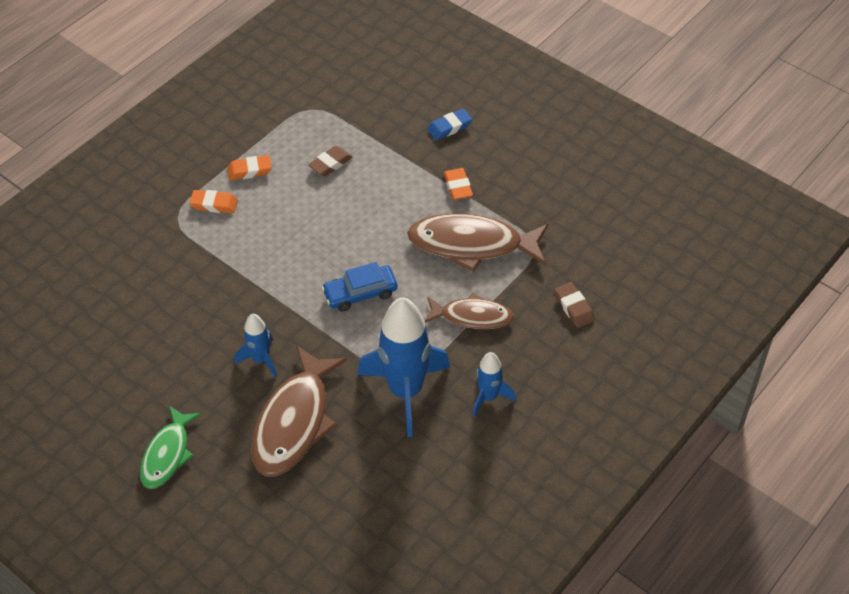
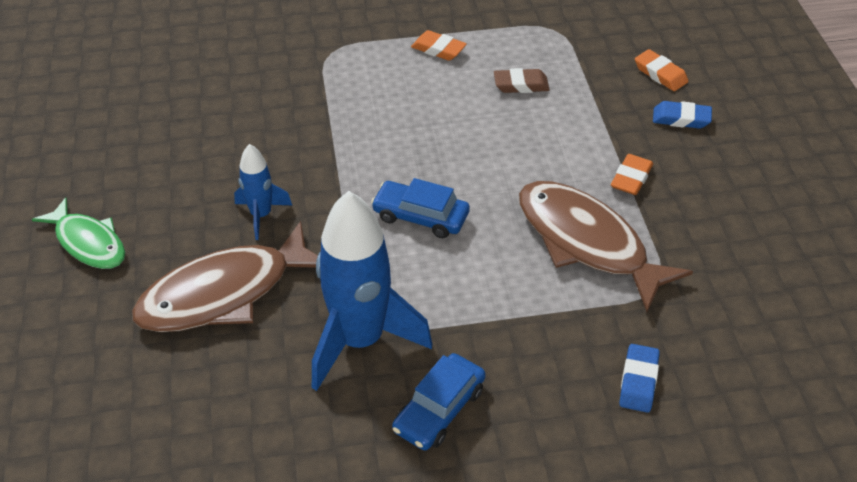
camera: 40 degrees right, 5 degrees down
green fish [140,406,201,489] -> green fish turned 105 degrees counterclockwise [32,197,125,269]
orange eraser [189,190,238,213] -> orange eraser moved to [635,49,688,91]
brown fish [425,293,514,329] -> none
blue rocket [472,352,516,417] -> blue car [392,353,486,450]
brown eraser [554,282,595,328] -> blue eraser [619,344,660,413]

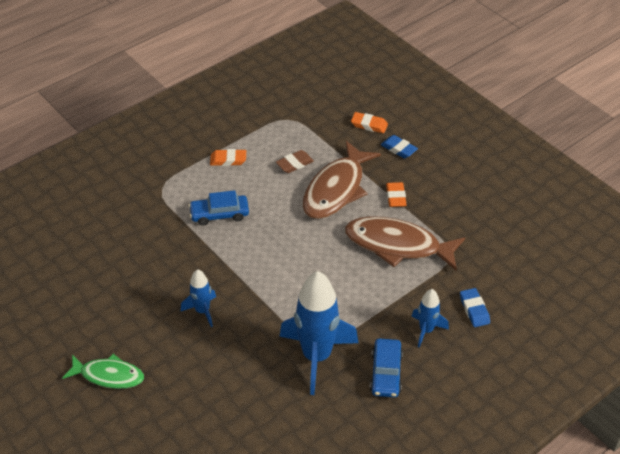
camera: 30 degrees left, 0 degrees up
brown fish [132,221,318,332] -> brown fish moved to [303,141,381,219]
blue car [371,178,470,238] -> blue car moved to [189,190,249,226]
blue eraser [653,101,712,129] -> blue eraser turned 60 degrees clockwise [381,135,418,159]
none -> blue rocket [412,289,449,348]

